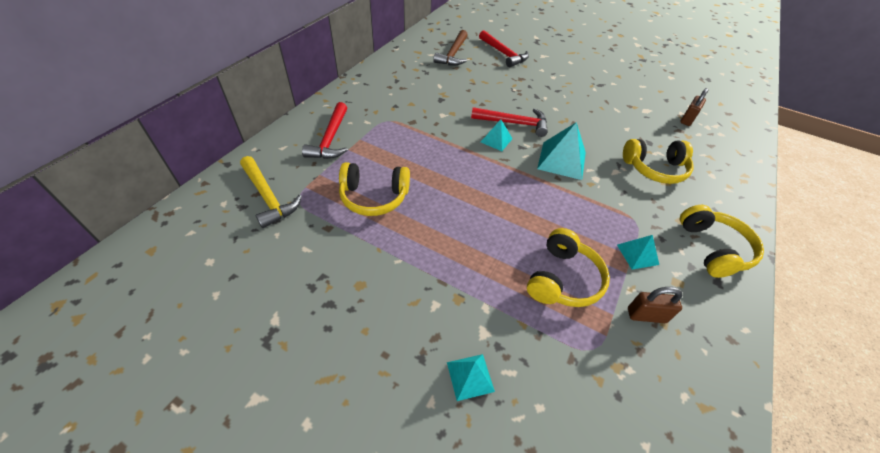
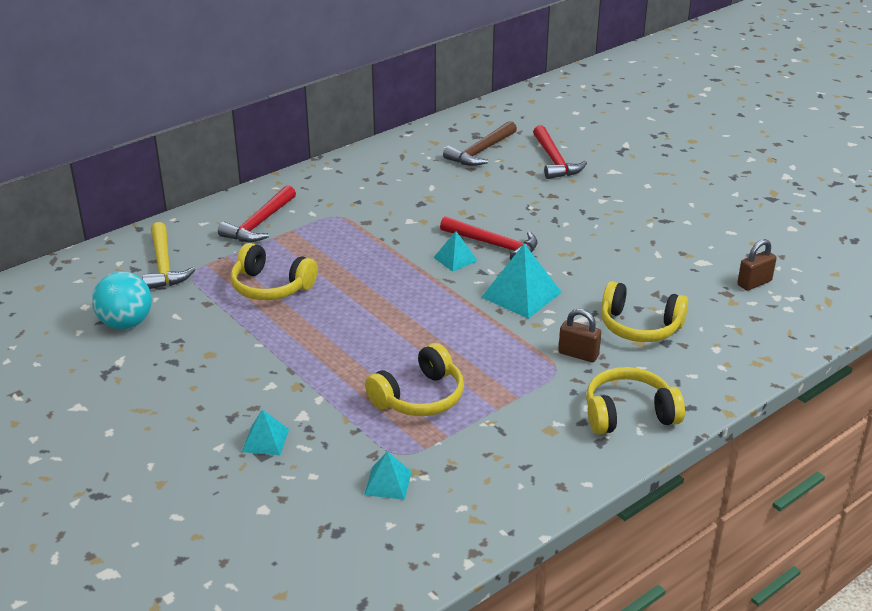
camera: 25 degrees right, 15 degrees down
turquoise pyramid [617,235,659,269] -> turquoise pyramid moved to [364,451,412,500]
brown padlock [628,287,683,323] -> brown padlock moved to [558,309,601,362]
yellow headphones [680,205,764,278] -> yellow headphones turned 120 degrees counterclockwise [586,367,685,434]
none -> turquoise ball [92,271,152,329]

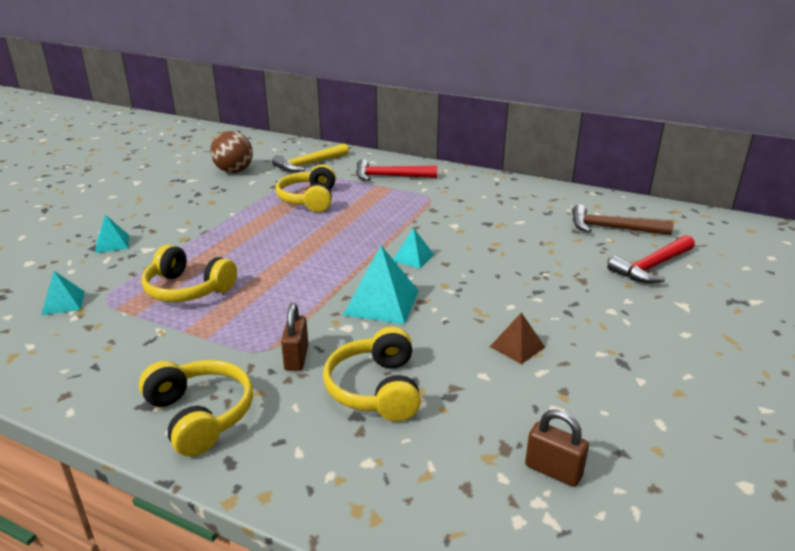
camera: 65 degrees right, 5 degrees down
turquoise ball [92,271,152,329] -> brown ball [210,131,253,173]
red hammer [440,216,538,260] -> none
none -> brown pyramid [490,312,545,364]

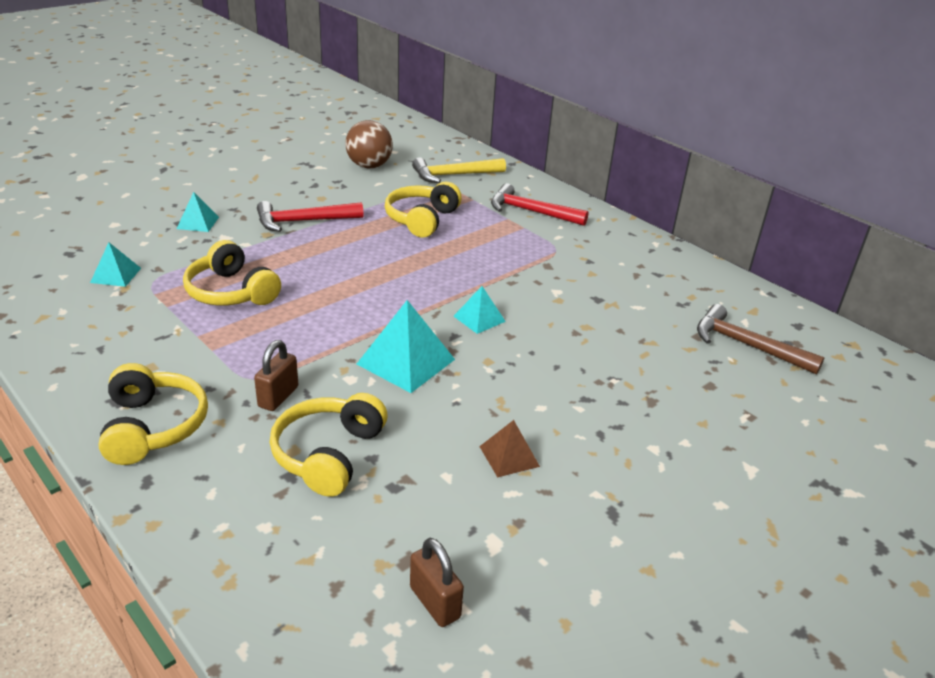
camera: 20 degrees right, 5 degrees up
red hammer [607,235,695,283] -> red hammer moved to [257,201,364,232]

